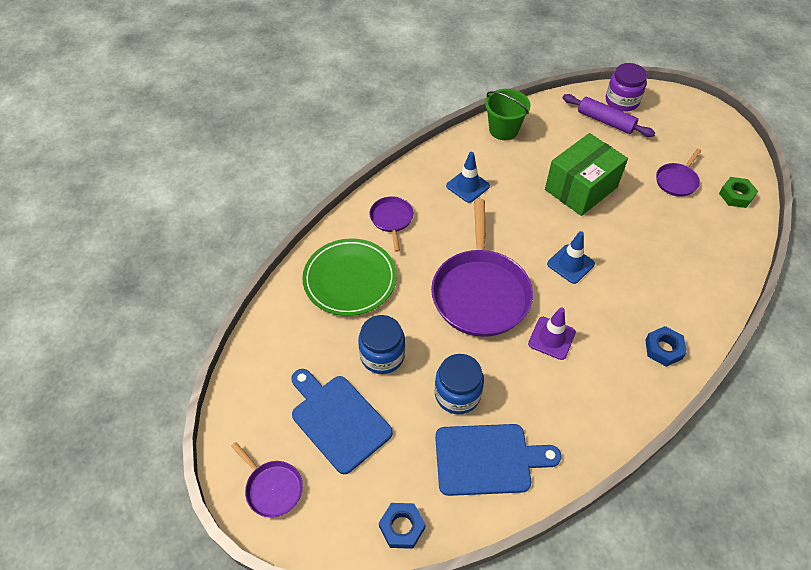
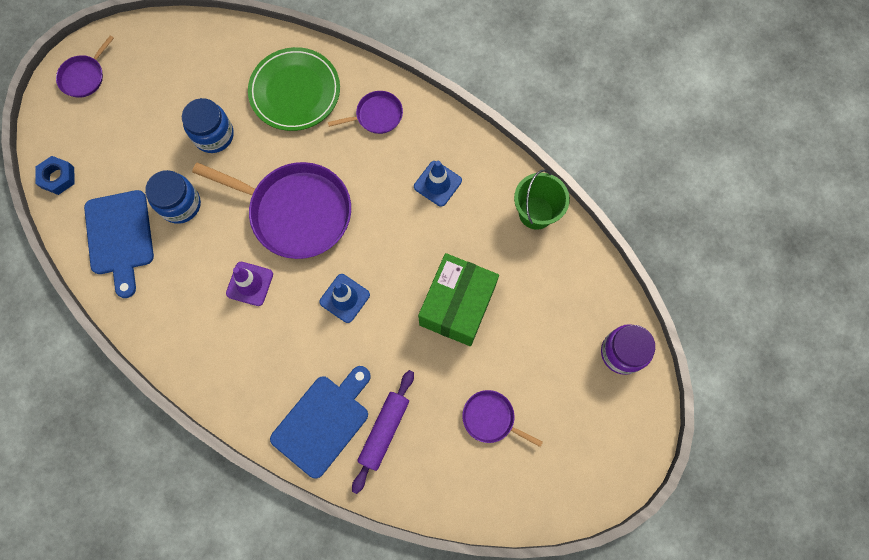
camera: 80 degrees right, 20 degrees up
blue cutting board [291,369,393,474] -> blue cutting board moved to [270,366,371,478]
purple pan [431,199,533,337] -> purple pan turned 150 degrees counterclockwise [192,162,351,259]
green box [545,133,628,216] -> green box turned 75 degrees clockwise [418,253,499,346]
purple rolling pin [562,94,655,137] -> purple rolling pin moved to [352,370,414,494]
blue nut [645,326,687,367] -> none
green nut [719,177,758,208] -> none

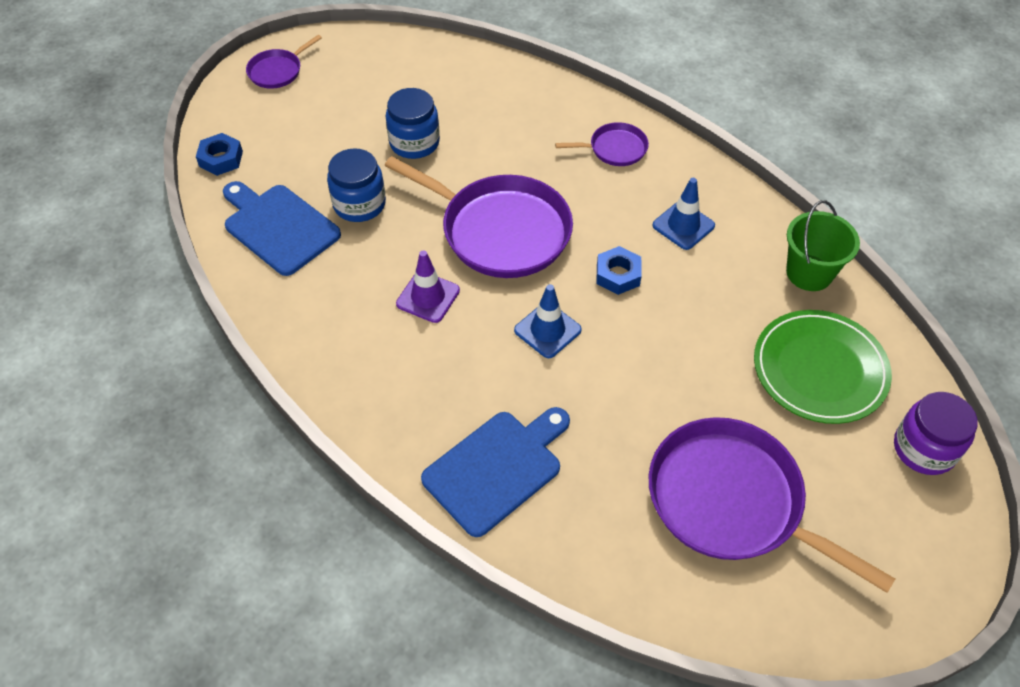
camera: 10 degrees right, 20 degrees down
blue cutting board [84,190,154,298] -> blue cutting board turned 135 degrees clockwise [223,181,341,276]
green plate [248,47,340,131] -> green plate moved to [754,310,892,424]
purple rolling pin [352,370,414,494] -> none
green box [418,253,499,346] -> none
purple pan [462,390,543,447] -> purple pan [649,417,895,593], size x2.09
none -> blue nut [596,246,642,295]

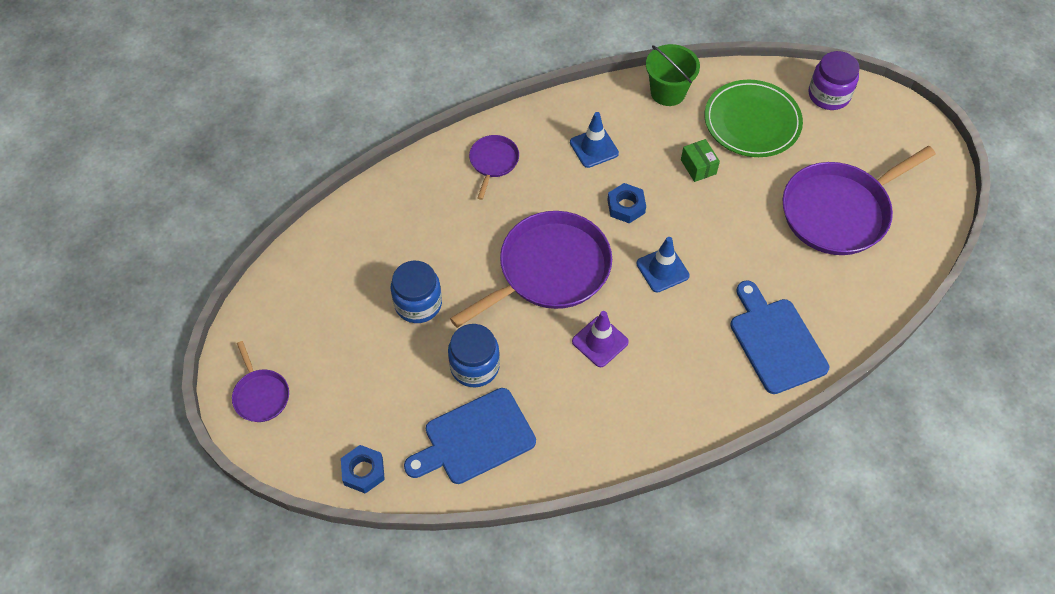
camera: 70 degrees left, 5 degrees up
none -> green box [681,139,720,182]

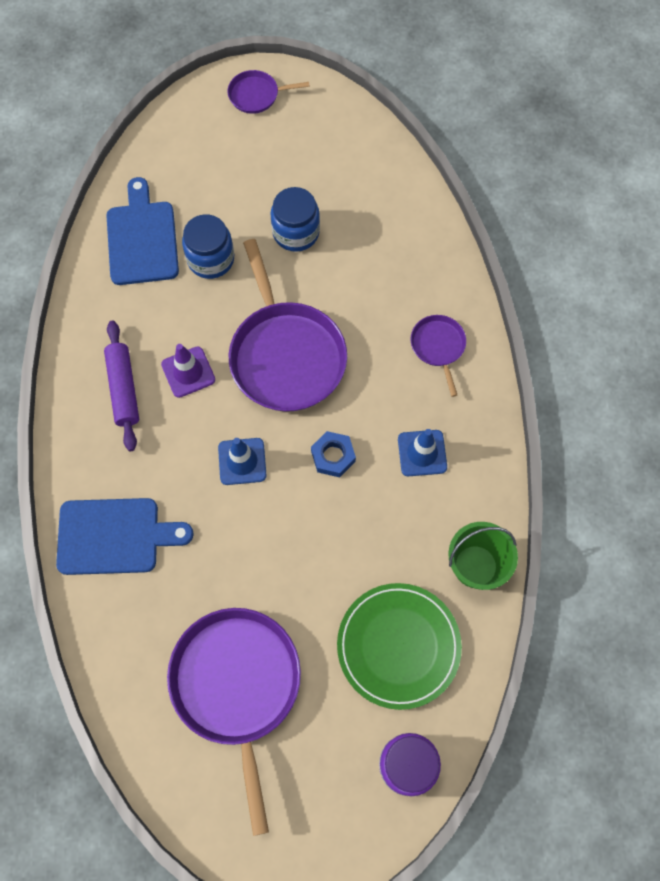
camera: 110 degrees right, 10 degrees up
blue nut [341,445,385,494] -> none
purple pan [469,135,519,200] -> purple pan turned 135 degrees counterclockwise [411,315,466,397]
green box [681,139,720,182] -> none
none -> purple rolling pin [104,321,139,451]

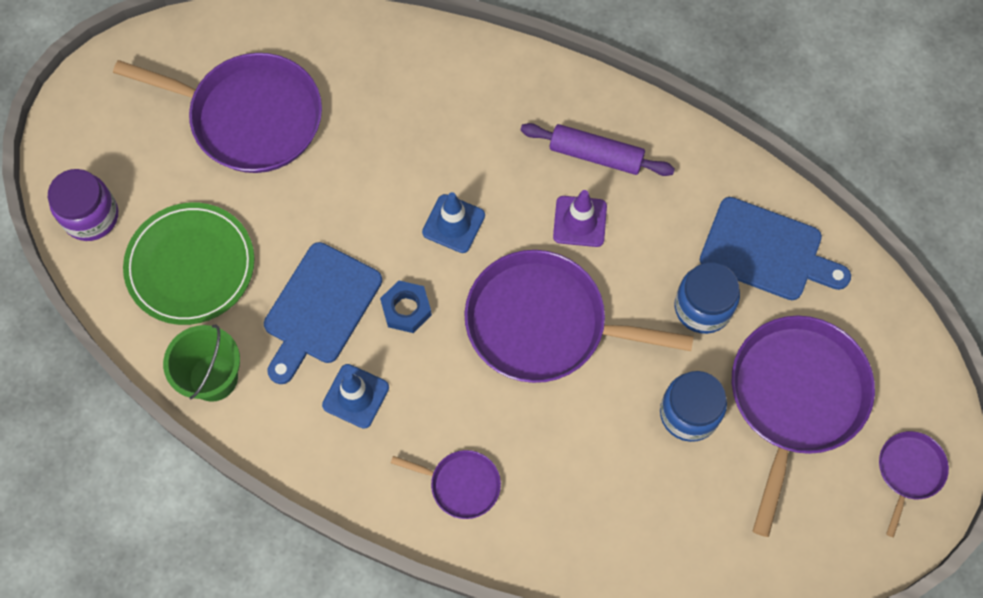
camera: 120 degrees right, 0 degrees up
blue cutting board [56,498,194,575] -> blue cutting board moved to [264,242,382,384]
none -> purple pan [732,315,875,537]

